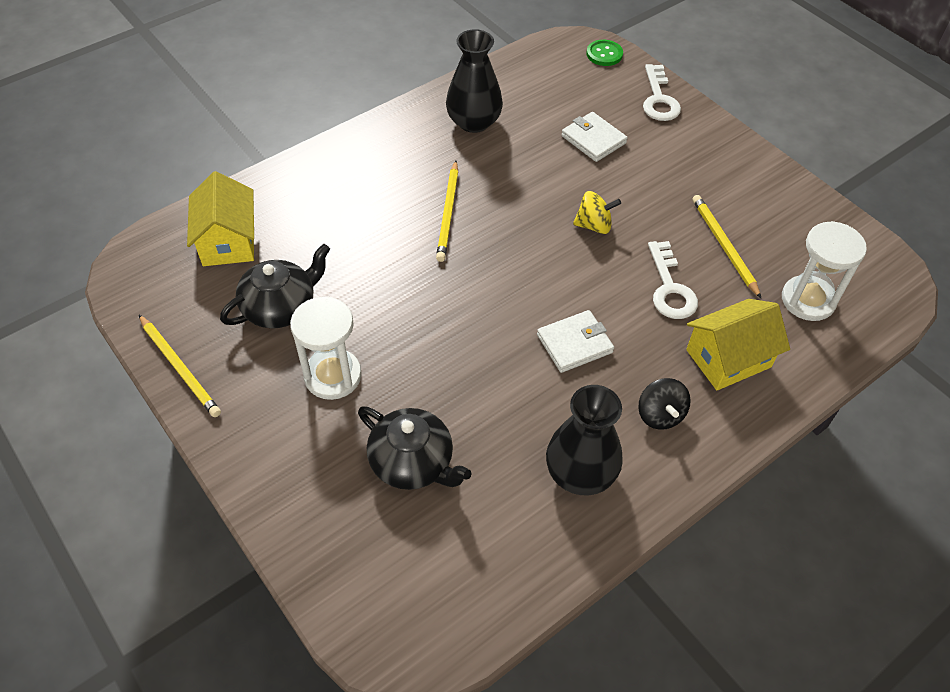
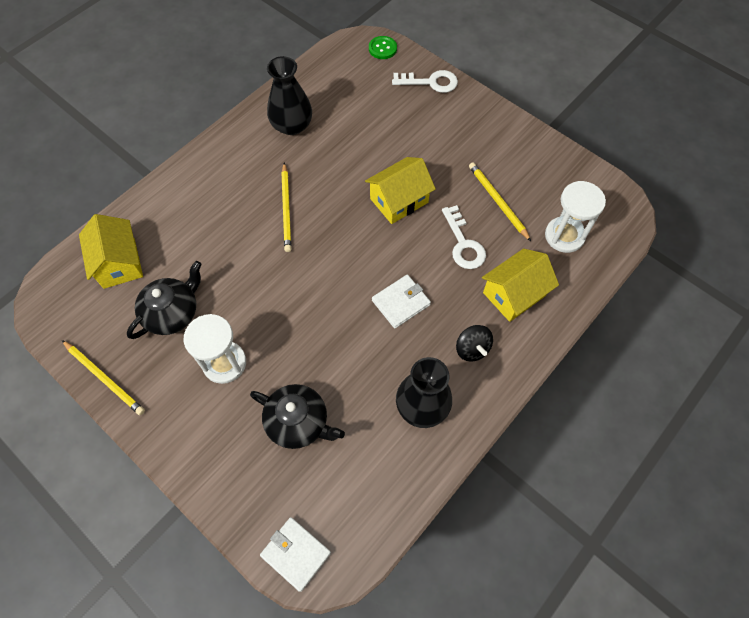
camera: 10 degrees left, 10 degrees up
white wallet [561,112,628,162] -> white wallet moved to [260,517,331,592]
yellow spinning top [573,191,621,234] -> yellow house [365,157,436,224]
white key [643,64,681,121] -> white key turned 75 degrees counterclockwise [392,70,458,93]

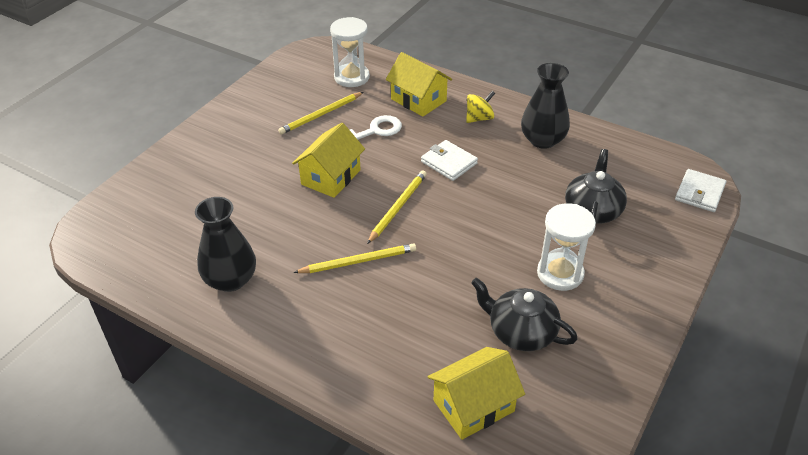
camera: 100 degrees left, 20 degrees down
yellow pencil [62,340,145,415] -> yellow pencil moved to [367,170,427,244]
yellow house [365,157,436,224] -> yellow house turned 75 degrees clockwise [292,123,365,198]
green button [369,36,397,59] -> none
white key [392,70,458,93] -> none
black spinning top [456,325,493,361] -> yellow spinning top [466,91,495,123]

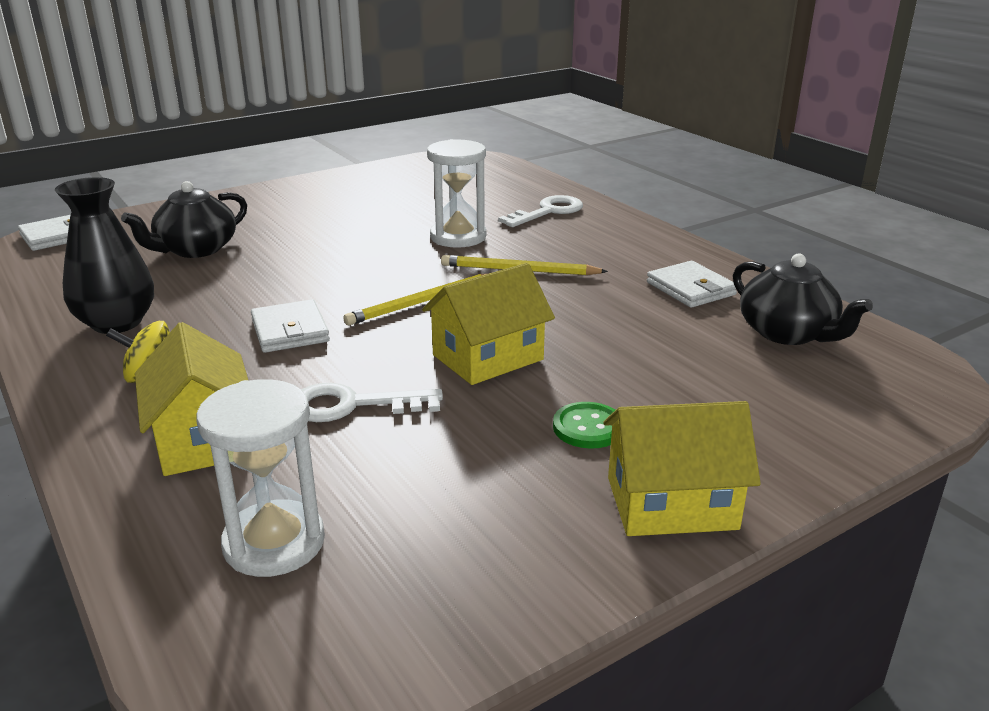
camera: 155 degrees left, 15 degrees down
black vase [195,197,256,292] -> white wallet [647,261,737,308]
yellow pencil [278,92,363,135] -> none
yellow house [427,347,525,440] -> yellow house moved to [603,401,761,536]
black teapot [471,278,578,351] -> black teapot moved to [733,254,873,345]
white hourglass [537,203,596,291] -> white hourglass moved to [427,139,486,248]
none -> white key [498,195,583,227]
none -> green button [553,402,615,449]

